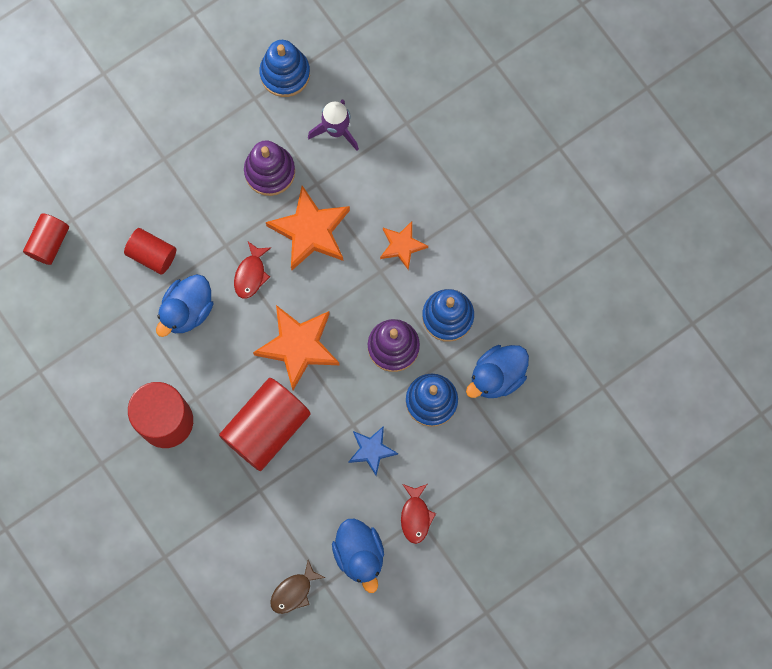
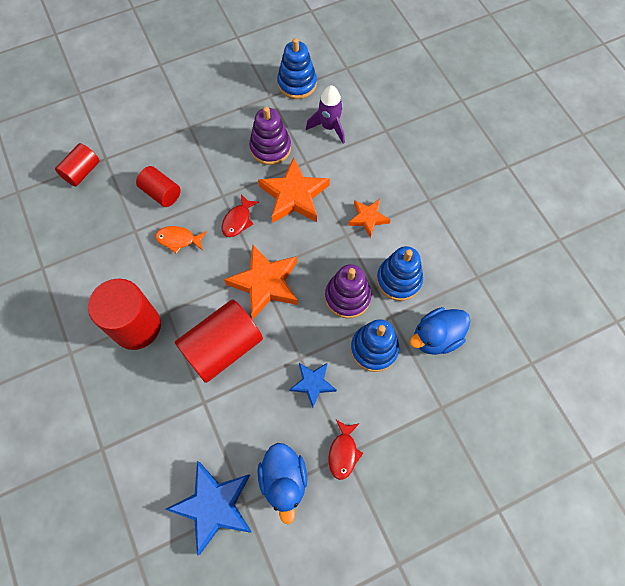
camera: 10 degrees right, 10 degrees down
blue duck [156,274,214,337] -> orange fish [155,226,207,254]
brown fish [270,560,326,614] -> blue star [165,461,252,556]

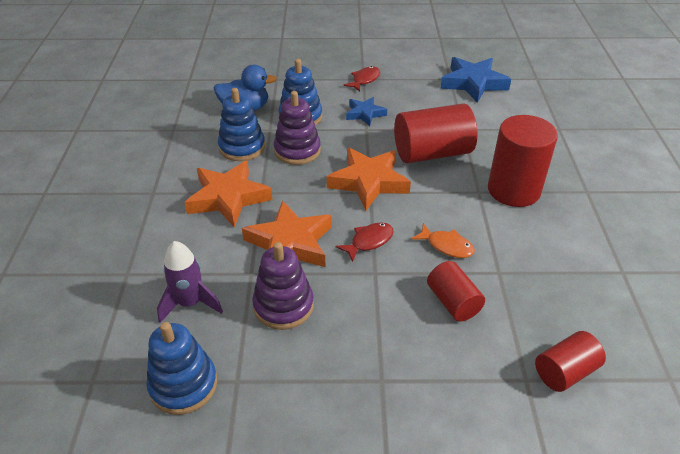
camera: 155 degrees left, 25 degrees down
blue duck [258,443,307,524] -> none
orange star [348,199,390,238] -> orange star [184,161,272,228], size x1.73

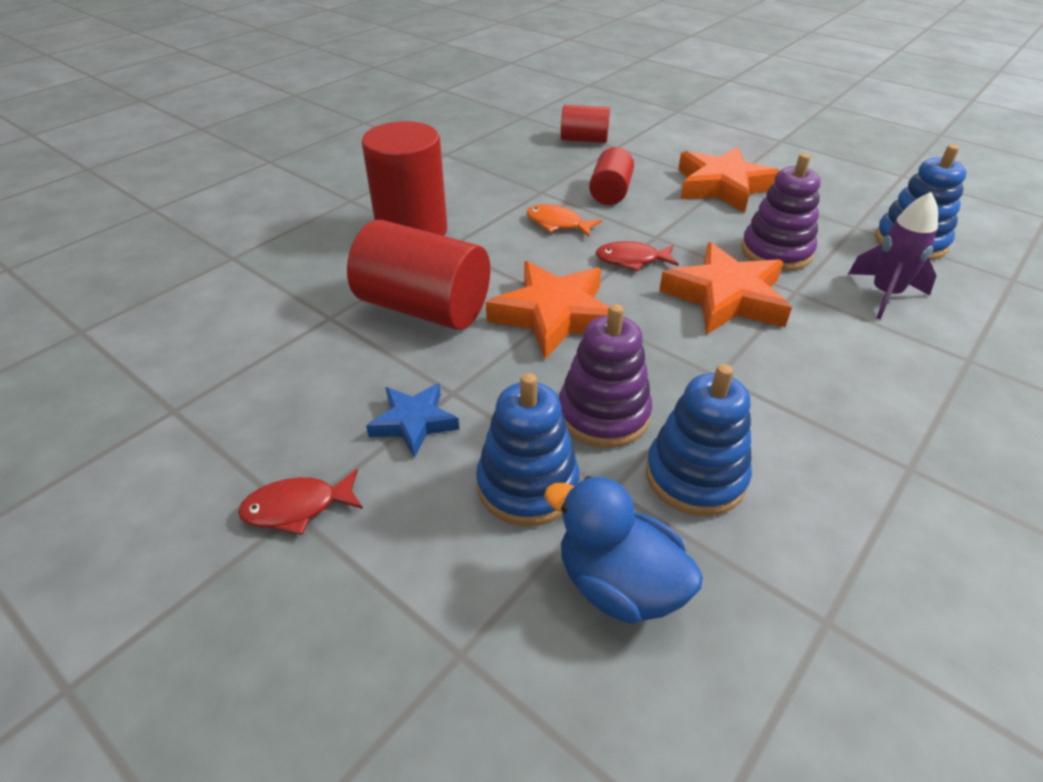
camera: 140 degrees left, 0 degrees up
orange star [184,161,272,228] -> orange star moved to [678,147,780,213]
orange fish [411,223,475,258] -> orange fish turned 45 degrees counterclockwise [526,204,602,237]
blue star [440,57,511,103] -> none

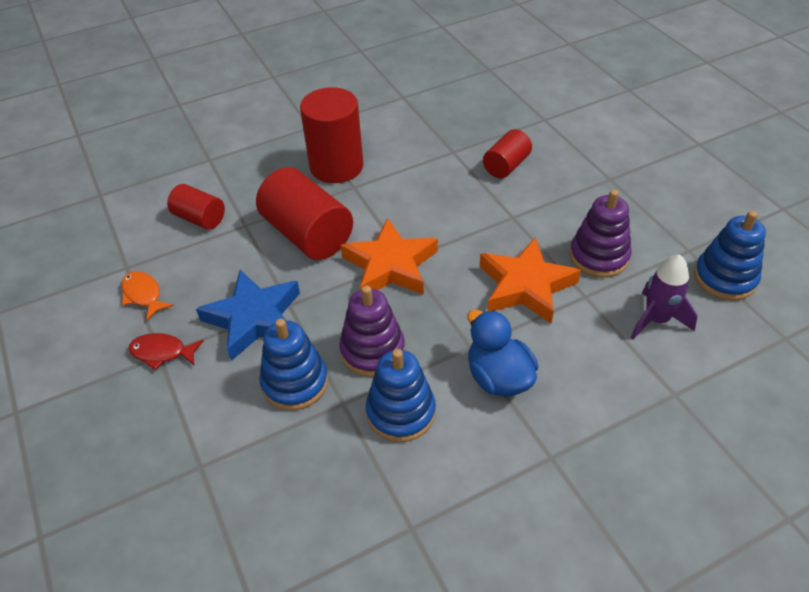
camera: 25 degrees right, 5 degrees up
blue star [366,383,459,458] -> blue star [196,270,300,361], size x1.73
orange fish [526,204,602,237] -> orange fish moved to [121,271,174,320]
blue duck [544,476,703,624] -> blue duck moved to [467,309,538,397]
red cylinder [561,105,610,143] -> red cylinder moved to [167,184,225,230]
red fish [596,241,678,271] -> none
orange star [678,147,780,213] -> none

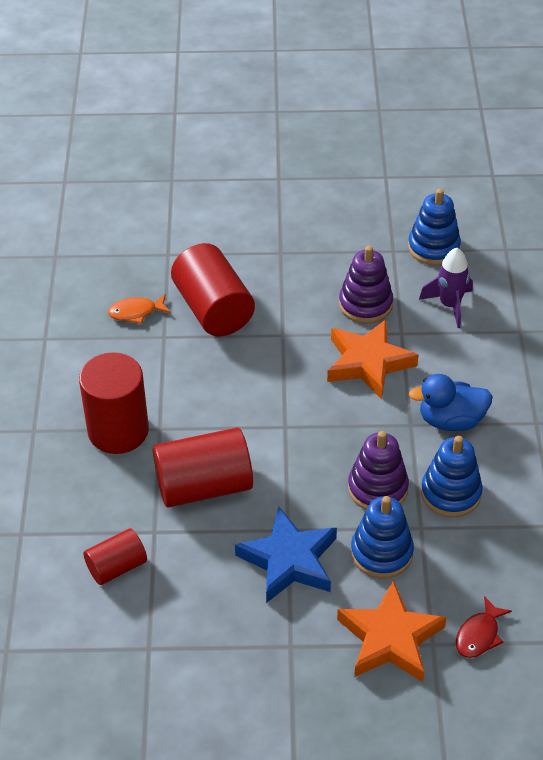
camera: 65 degrees left, 0 degrees up
orange fish [121,271,174,320] -> orange fish moved to [108,294,171,324]
red fish [128,333,204,370] -> red fish moved to [456,596,512,658]
orange star [341,218,438,295] -> orange star moved to [337,580,447,682]
red cylinder [483,129,532,178] -> red cylinder [171,243,255,336], size x1.75

